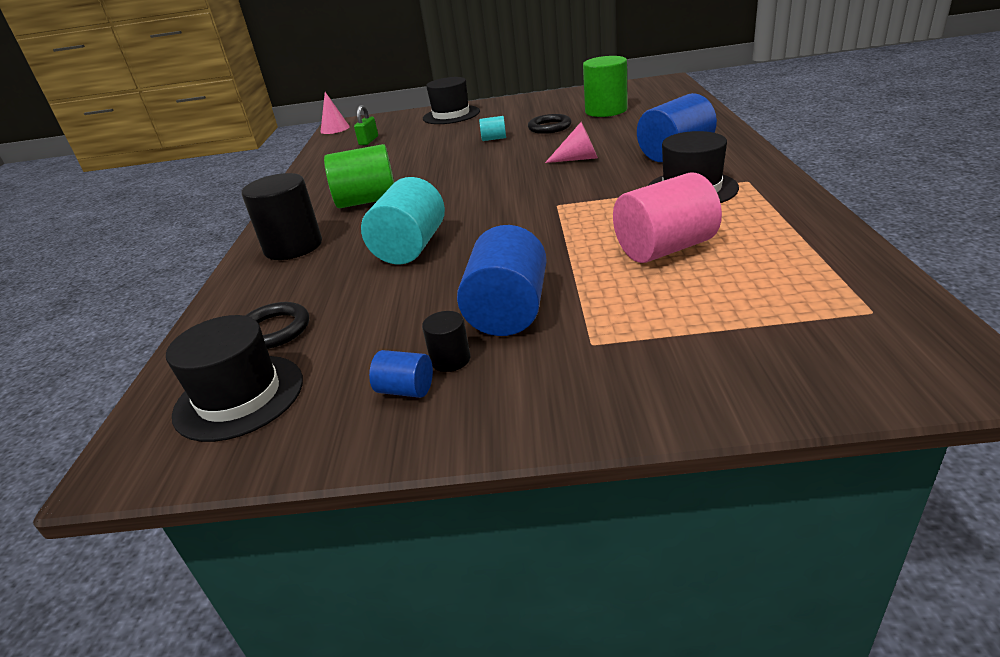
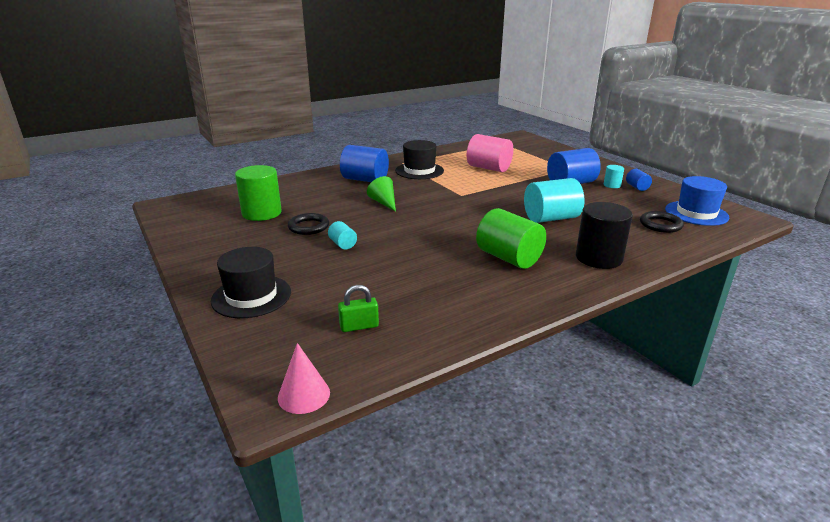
camera: 125 degrees left, 5 degrees down
black hat [166,315,303,442] -> blue hat [665,176,730,226]
black cylinder [422,311,470,372] -> turquoise cylinder [604,165,624,188]
pink cone [545,122,598,163] -> green cone [367,176,396,212]

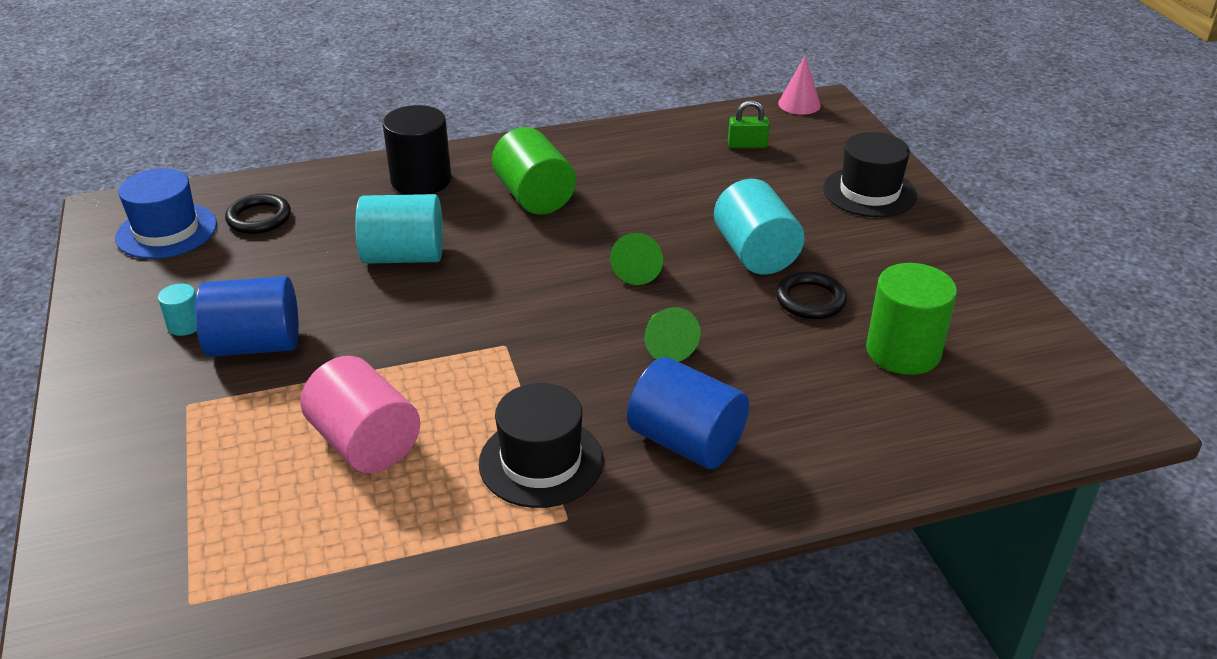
camera: 165 degrees left, 10 degrees up
turquoise cylinder [328,221,357,249] -> turquoise cylinder [714,179,805,275], size x2.06
blue cylinder [626,169,652,191] -> none
none -> green cone [610,233,663,285]

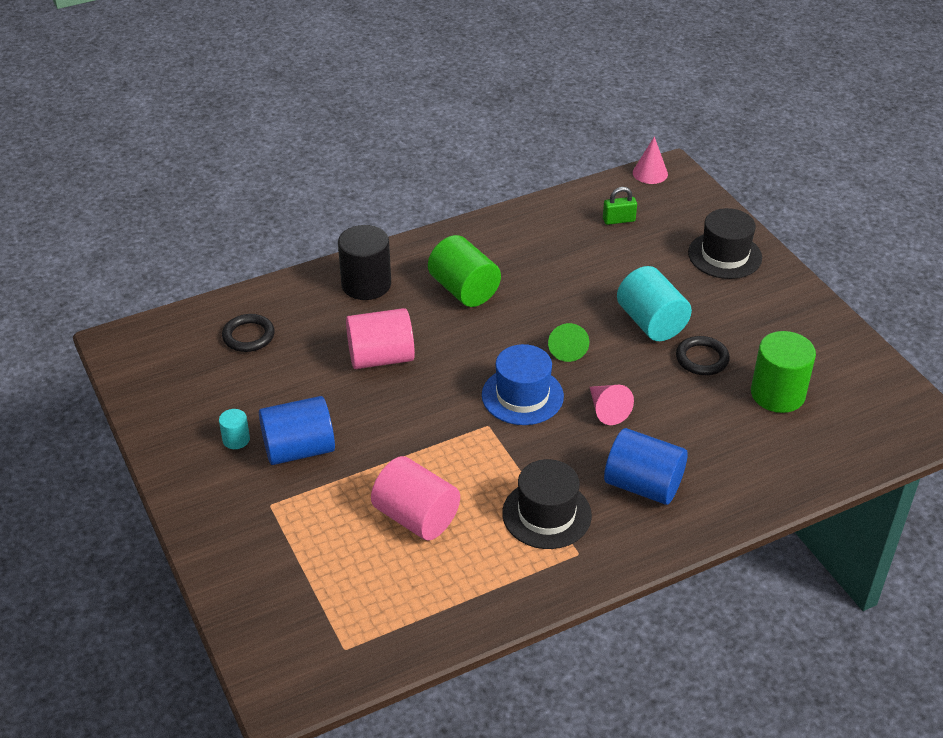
camera: 10 degrees left, 5 degrees up
blue hat [115,168,217,259] -> blue hat moved to [482,344,564,425]
turquoise cylinder [355,194,443,264] -> pink cylinder [346,308,415,369]
green cone [644,307,700,362] -> pink cone [590,385,634,425]

